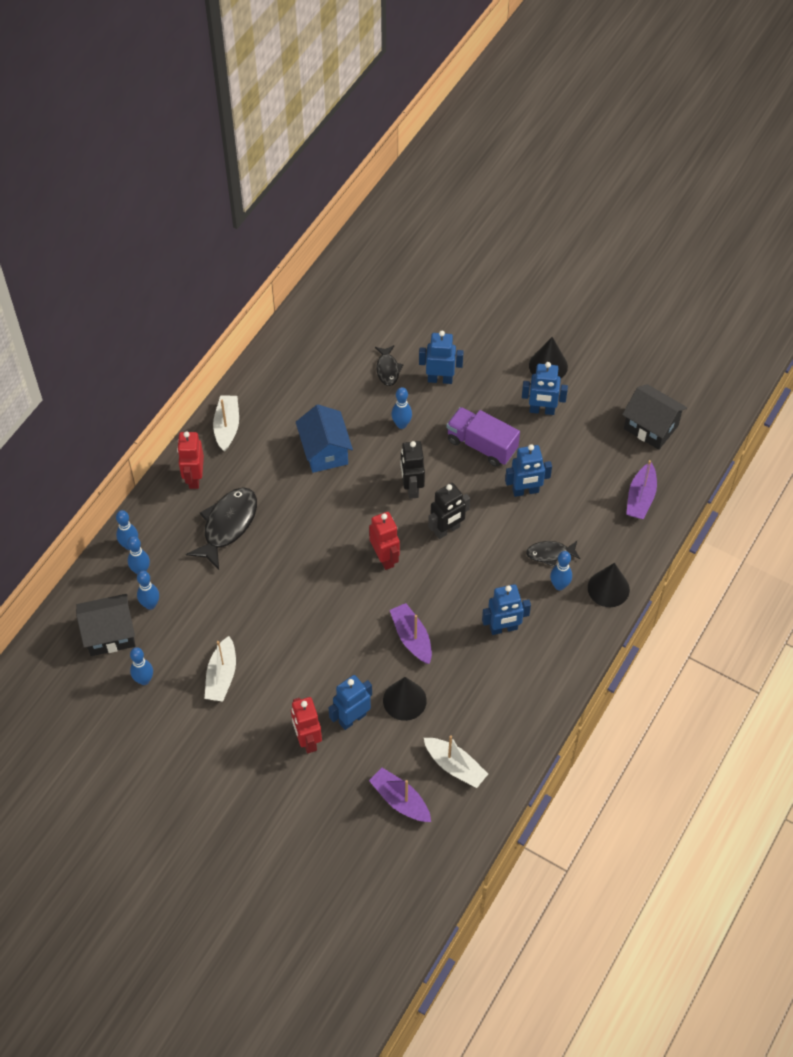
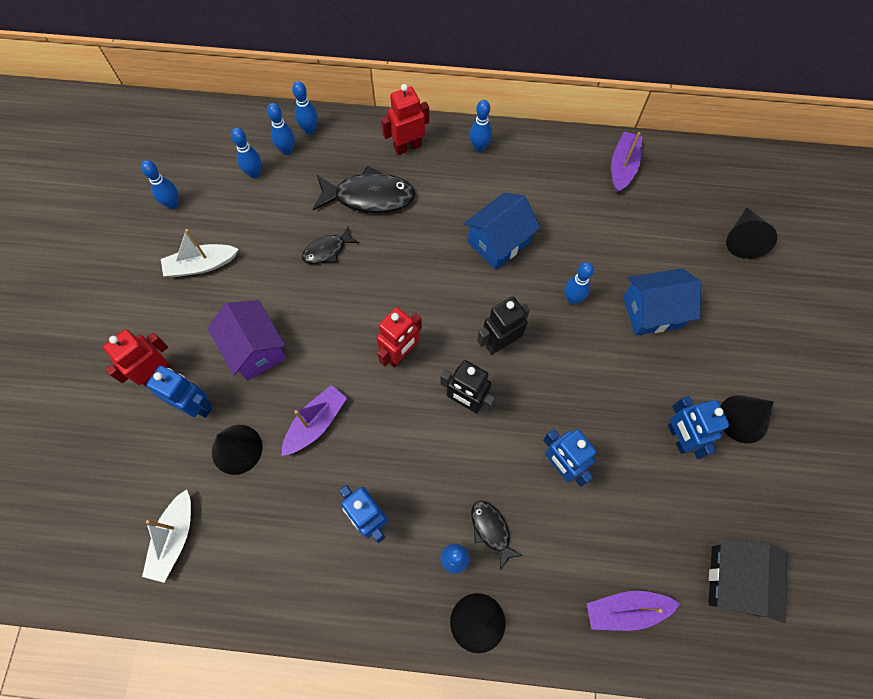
camera: 65 degrees right, 10 degrees up
black house [76,594,135,656] -> none
white boat [213,395,239,451] -> blue bowling pin [470,100,492,152]
purple boat [369,768,431,822] -> purple boat moved to [611,132,642,193]
black fish [375,345,403,386] -> black fish moved to [302,226,359,264]
blue robot [419,331,464,384] -> blue house [623,268,701,335]
purple truck [447,407,520,467] -> none
none -> purple house [207,300,287,381]
none -> black cone [726,207,777,259]

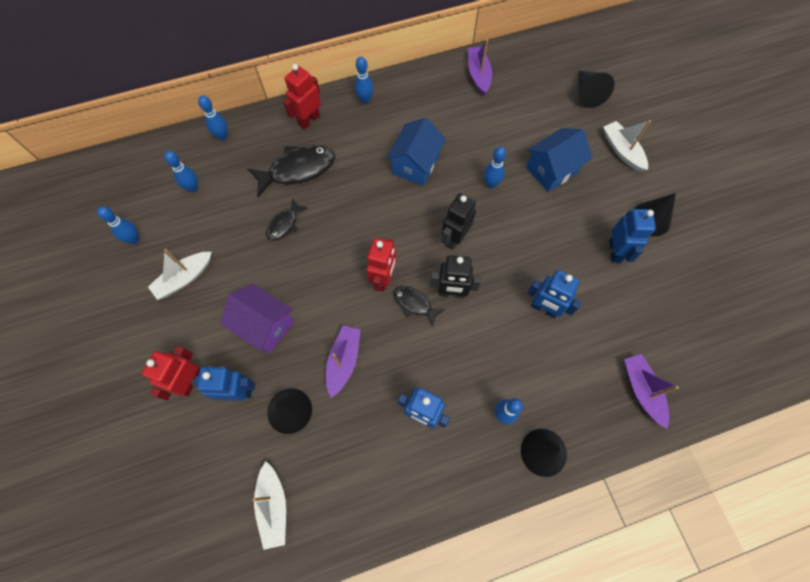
camera: 25 degrees left, 0 degrees up
blue bowling pin [267,103,295,155] -> none
black fish [471,501,523,569] -> black fish moved to [394,286,444,326]
purple boat [587,591,680,631] -> purple boat turned 105 degrees clockwise [624,354,679,429]
blue robot [668,396,729,460] -> blue robot turned 135 degrees counterclockwise [609,209,656,263]
black house [708,538,787,623] -> none
none -> white boat [603,120,651,171]

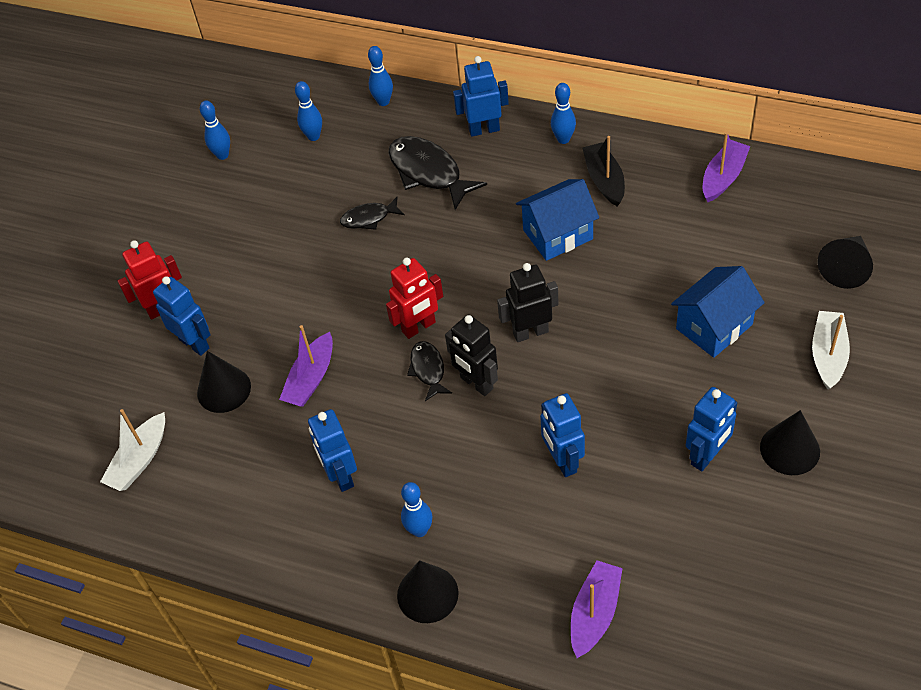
camera: 45 degrees right, 15 degrees down
white boat [148,249,212,300] -> none
purple house [220,283,294,353] -> none
black fish [247,145,335,197] -> black fish turned 150 degrees counterclockwise [388,136,487,210]
red robot [283,64,321,130] -> blue robot [453,56,509,137]
purple boat [326,326,361,398] -> purple boat turned 150 degrees clockwise [279,325,333,407]
blue bowling pin [484,147,506,189] -> none
blue house [526,128,592,192] -> blue house turned 45 degrees counterclockwise [671,266,765,358]
none -> black boat [583,136,625,206]

